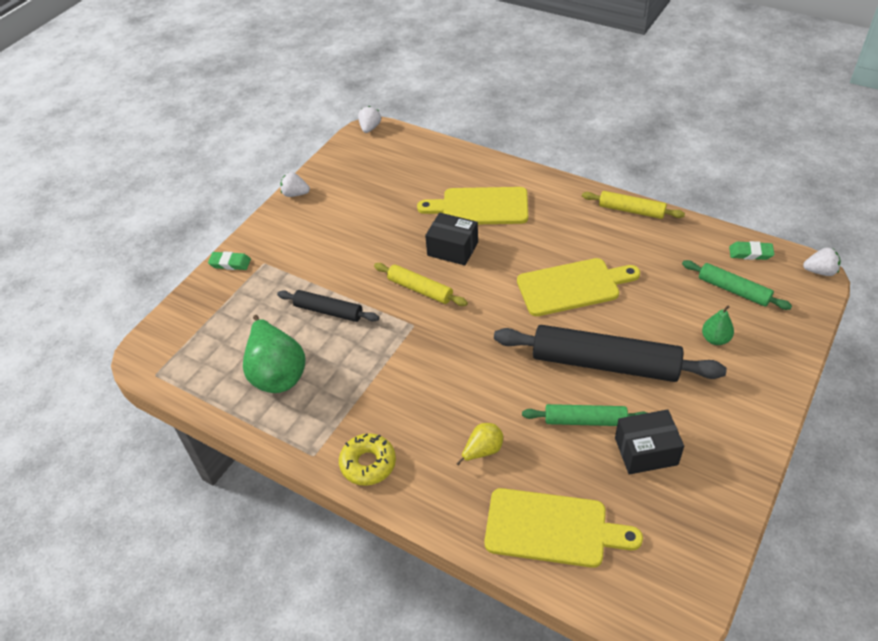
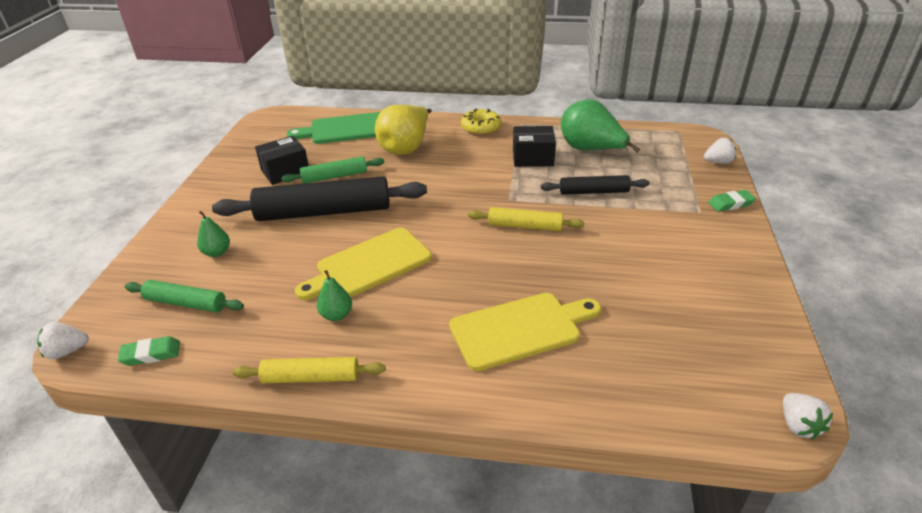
camera: 155 degrees right, 10 degrees down
white strawberry [280,172,310,197] -> white strawberry moved to [704,138,736,164]
black box [425,213,478,265] -> black box moved to [513,126,556,167]
yellow pear [457,423,503,466] -> yellow pear [375,105,432,155], size x2.01
yellow cutting board [484,488,643,568] -> green cutting board [287,112,380,144]
none -> green pear [317,270,352,321]

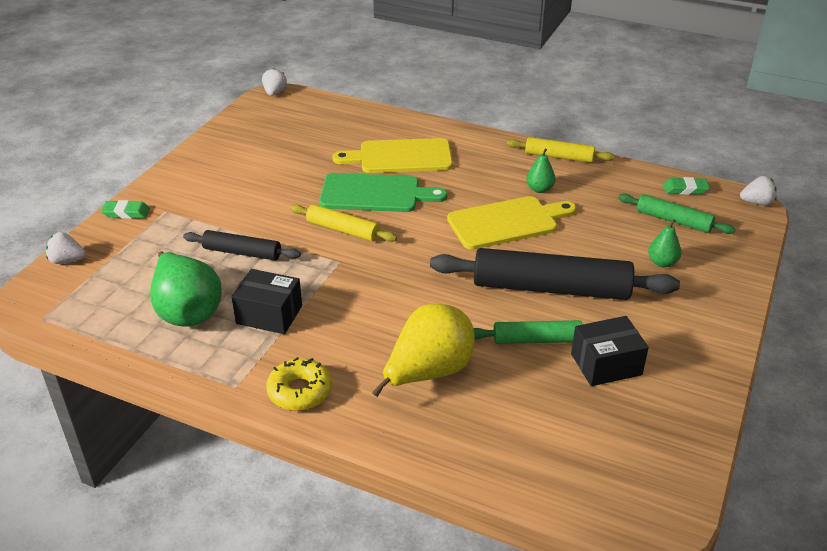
camera: 165 degrees left, 0 degrees up
green cutting board [287,112,380,144] -> green cutting board moved to [319,173,448,212]

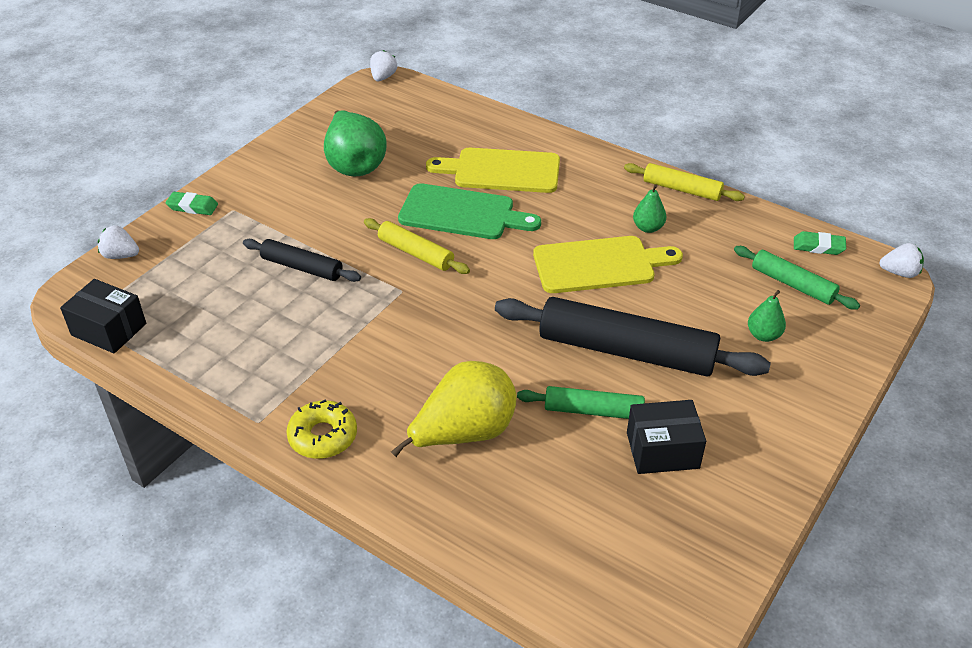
camera: 10 degrees right, 5 degrees up
green pear [150,251,222,327] -> green pear moved to [324,110,387,176]
black box [232,269,302,334] -> black box moved to [60,279,146,353]

